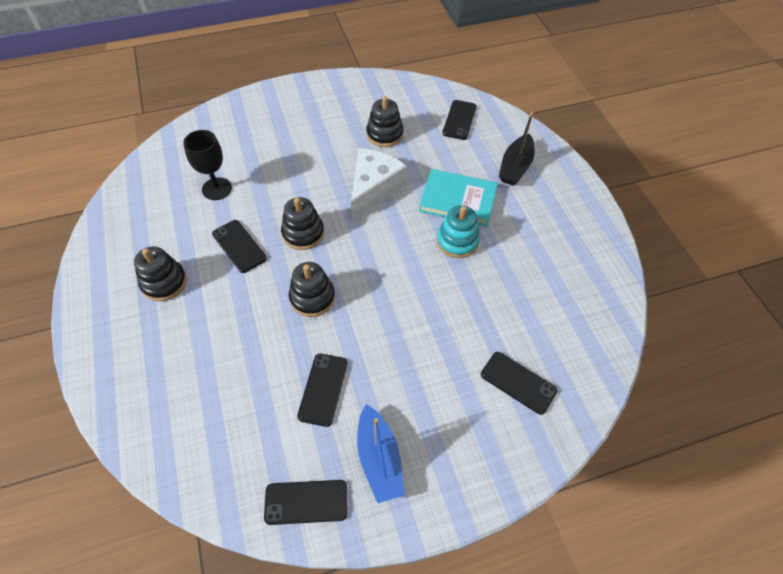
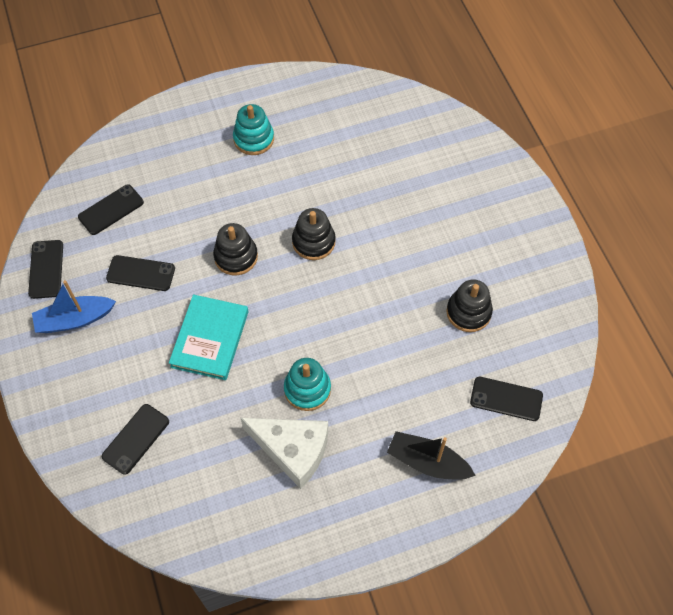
camera: 90 degrees right, 5 degrees up
black stacking toy [134,246,187,301] -> turquoise stacking toy [233,104,274,155]
black goblet [183,130,232,200] -> none
black phone [212,220,267,273] -> black phone moved to [78,184,144,235]
white cheese [351,148,407,220] -> white cheese moved to [241,418,328,489]
turquoise book [419,169,498,227] -> turquoise book moved to [169,294,249,380]

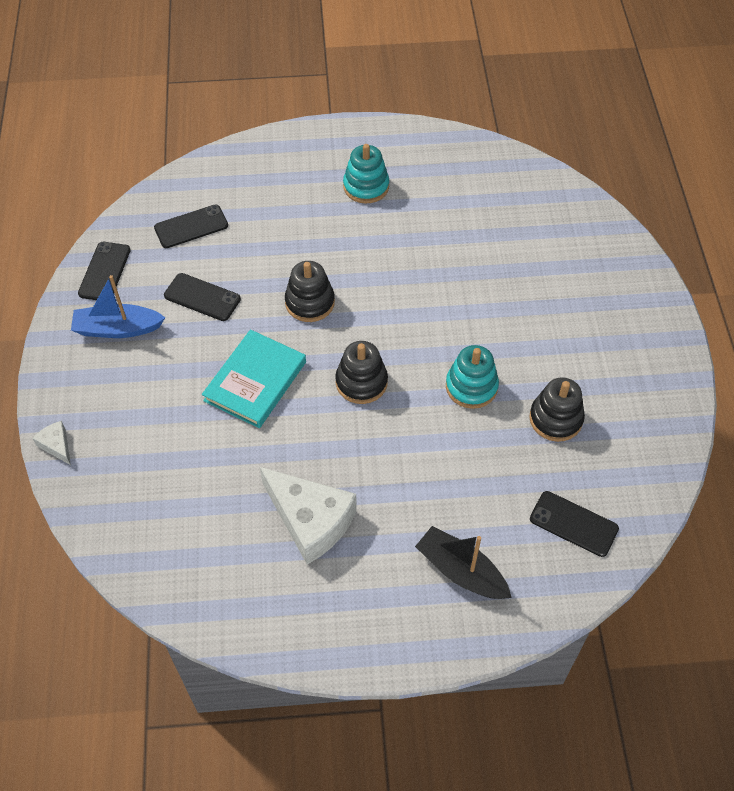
camera: 15 degrees right, 5 degrees down
black phone [102,404,169,475] -> none
turquoise stacking toy [284,358,331,411] -> turquoise stacking toy moved to [446,345,499,409]
black stacking toy [292,208,335,260] -> black stacking toy moved to [335,341,388,404]
none -> white cheese [32,421,71,465]

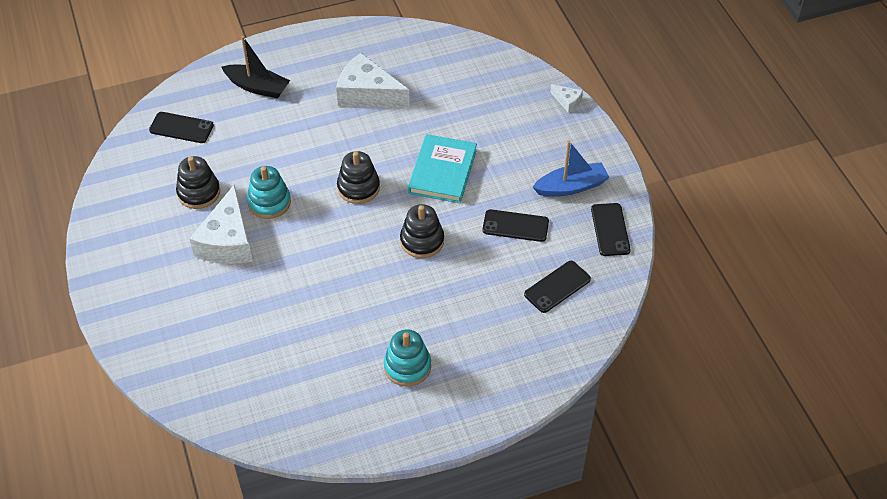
camera: 165 degrees right, 5 degrees down
none -> white cheese [189,185,253,264]

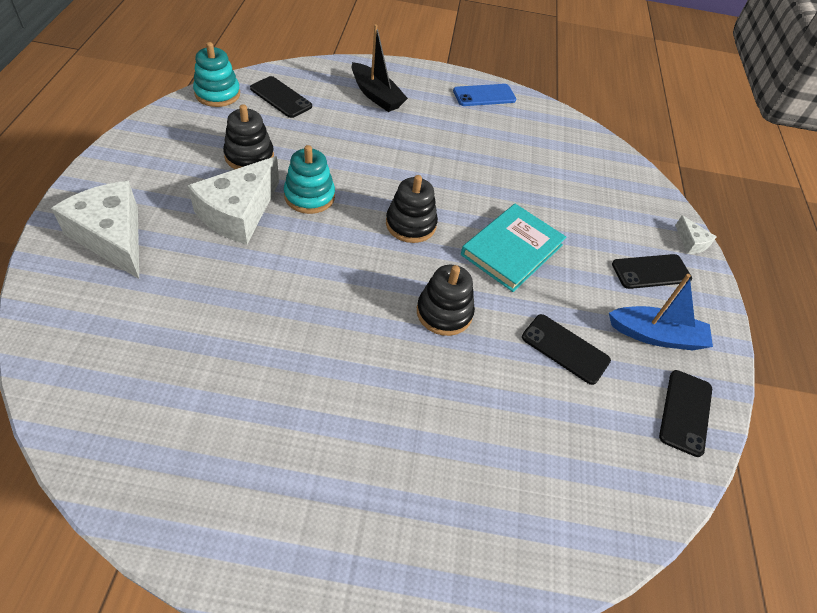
camera: 20 degrees right, 0 degrees up
white cheese [336,53,410,108] -> white cheese moved to [51,181,139,279]
turquoise stacking toy [384,329,431,387] -> turquoise stacking toy moved to [193,42,240,107]
black phone [524,261,591,313] -> black phone moved to [612,254,692,289]
none -> blue phone [453,84,516,106]

